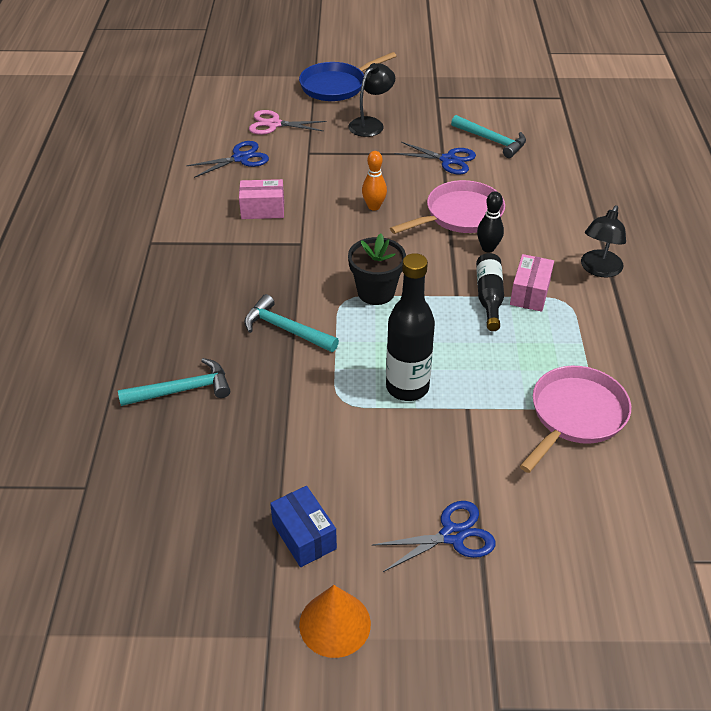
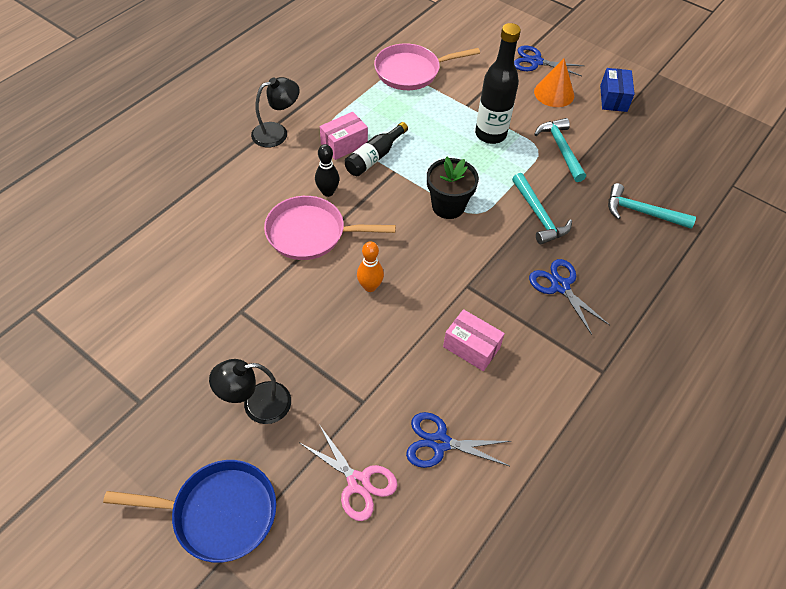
camera: 145 degrees left, 10 degrees up
orange cone [299,585,371,658] -> orange cone moved to [534,58,574,107]
blue scissors [394,142,476,174] -> blue scissors moved to [529,259,610,335]
turquoise hammer [451,115,526,158] -> turquoise hammer moved to [534,118,586,182]

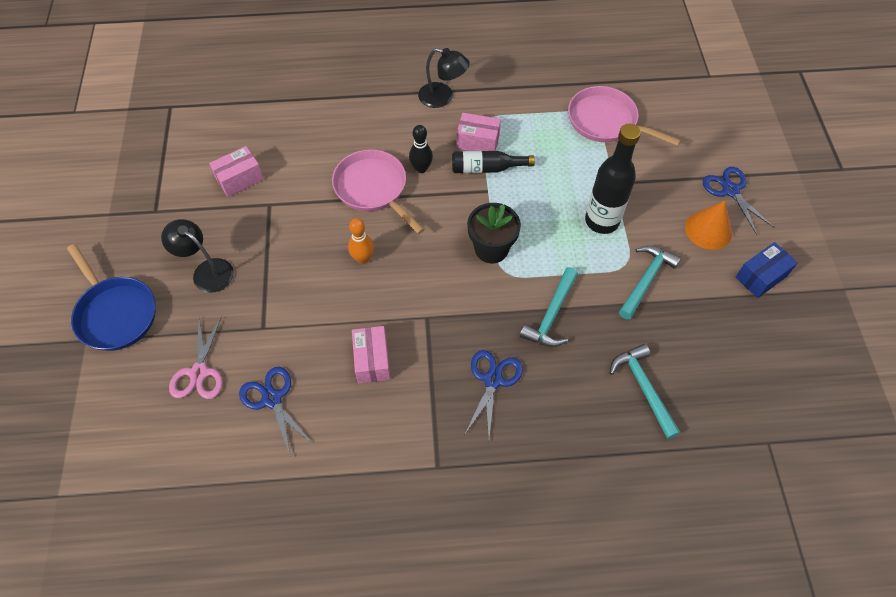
camera: 50 degrees right, 5 degrees up
none -> pink box [209,146,264,197]

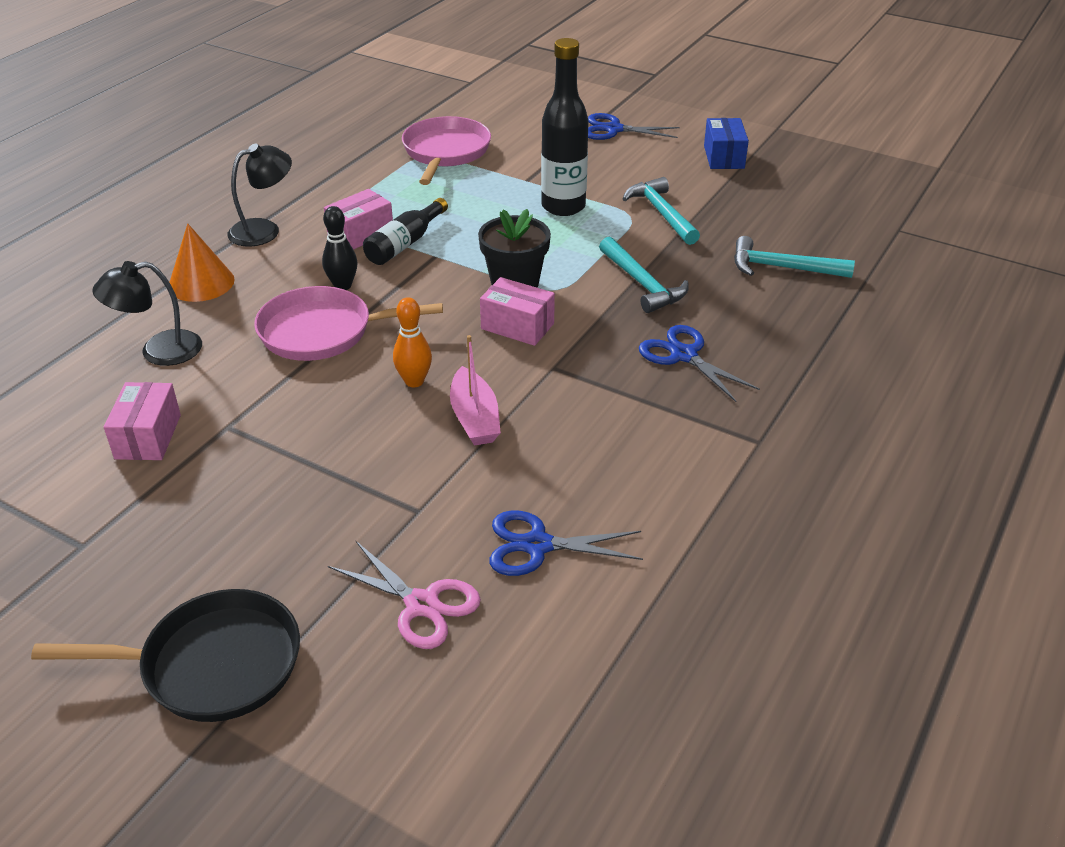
camera: 55 degrees left, 20 degrees down
blue pan [67,244,156,351] -> black pan [31,589,300,722]
black lamp [161,219,234,293] -> black lamp moved to [92,261,202,366]
pink box [352,326,390,383] -> pink box moved to [480,277,555,346]
pink pan [568,86,681,146] -> pink pan turned 120 degrees clockwise [402,116,491,185]
orange cone [685,200,732,250] -> orange cone moved to [169,224,235,302]
none -> pink boat [450,335,501,446]

